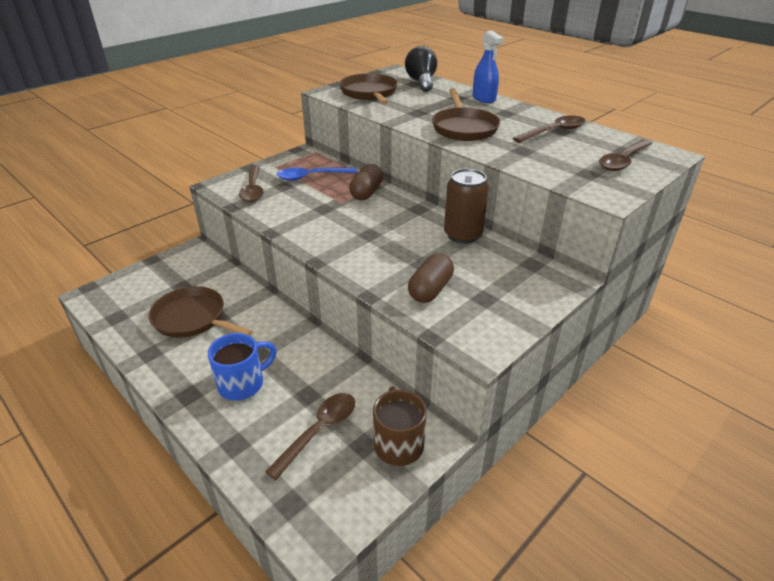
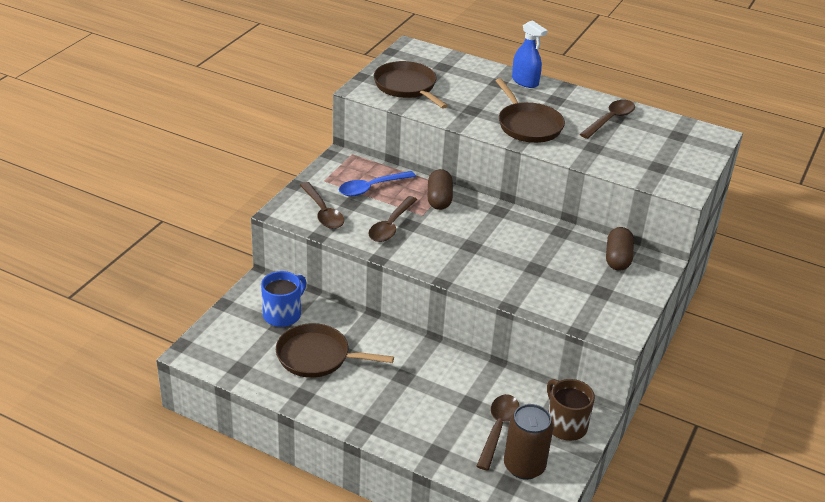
camera: 20 degrees left, 0 degrees up
blue mug [208,333,277,401] -> blue mug moved to [261,271,307,327]
black light bulb [405,46,437,92] -> none
brown capsule [408,253,454,303] -> brown capsule moved to [606,227,634,271]
brown can [444,169,489,244] -> brown can moved to [504,404,554,480]
brown spoon [599,140,652,171] -> brown spoon moved to [368,196,417,242]

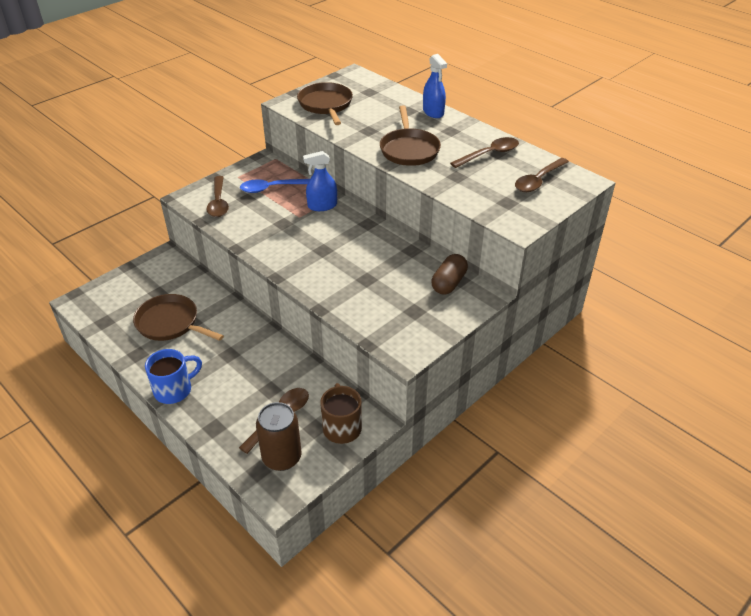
camera: 20 degrees right, 5 degrees up
blue mug [261,271,307,327] -> blue mug moved to [145,349,202,404]
brown spoon [368,196,417,242] -> brown spoon moved to [515,158,569,192]
brown capsule [427,169,453,210] -> blue spray bottle [303,151,337,211]

